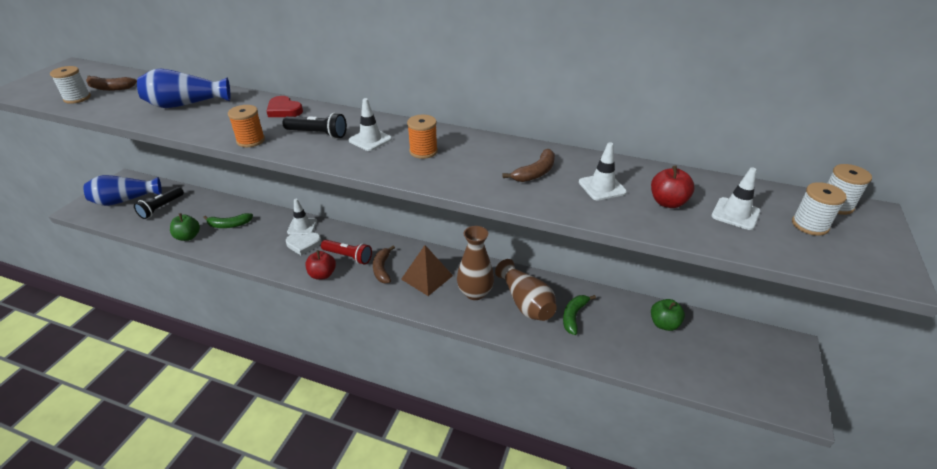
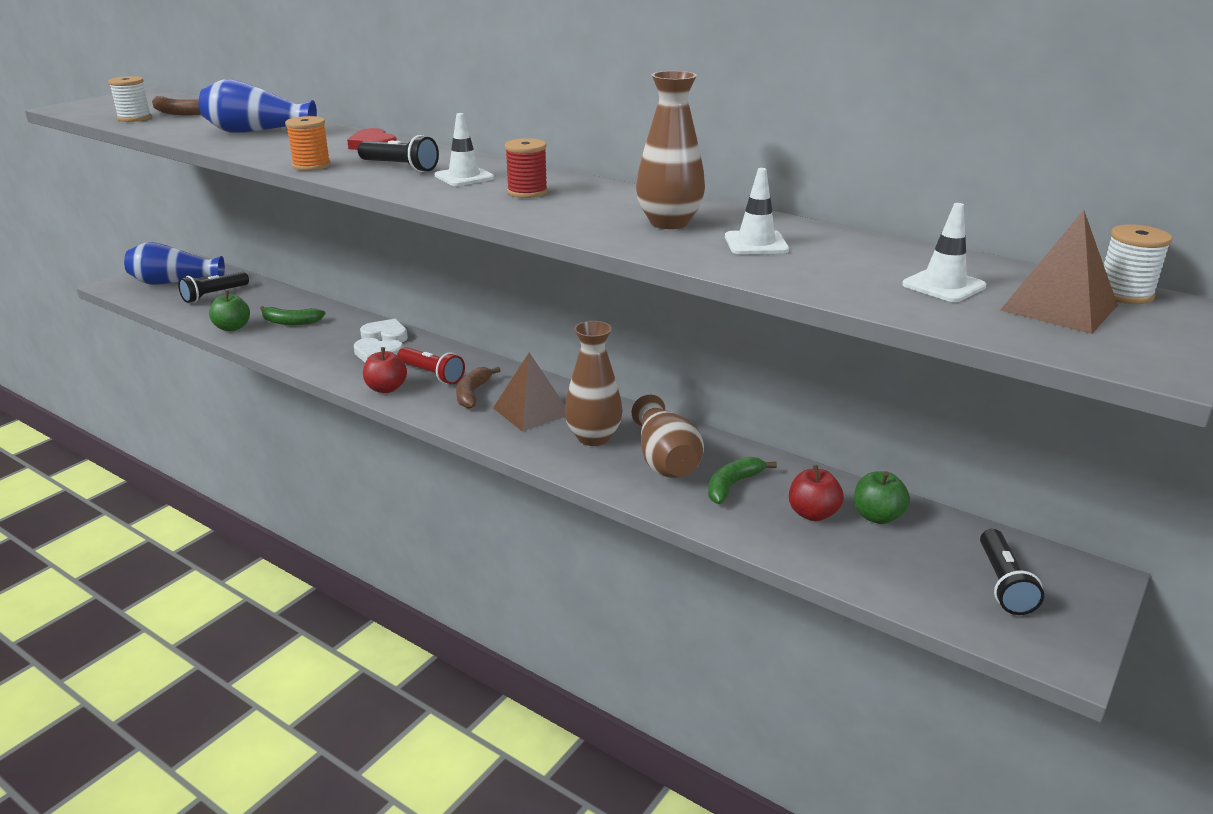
camera: 15 degrees right, 10 degrees down
white traffic cone [287,199,317,235] -> white heart [360,319,408,342]
orange spool [407,115,438,159] -> red spool [505,138,548,198]
brown banana [502,149,555,182] -> brown vase [636,71,705,229]
red apple [651,166,695,208] -> red apple moved to [789,465,844,521]
white spool [792,182,847,236] -> brown pyramid [1001,210,1118,334]
none -> black flashlight [980,529,1044,615]

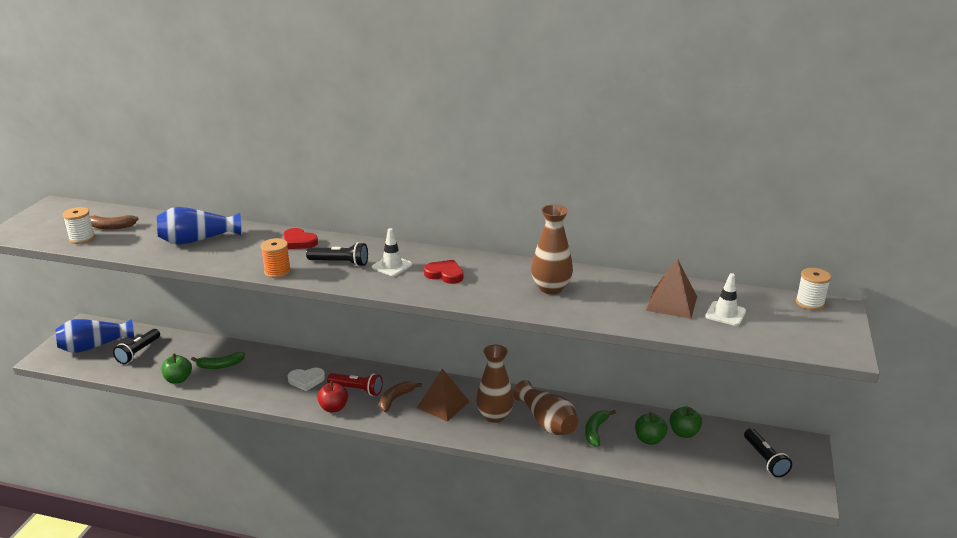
camera: 20 degrees left, 0 degrees up
white heart [360,319,408,342] -> none
brown banana [456,367,501,409] -> brown banana turned 45 degrees clockwise [379,381,422,412]
red spool [505,138,548,198] -> red heart [424,260,463,284]
white traffic cone [725,168,789,254] -> none
red apple [789,465,844,521] -> green apple [635,412,667,445]
brown pyramid [1001,210,1118,334] -> brown pyramid moved to [646,259,697,319]

